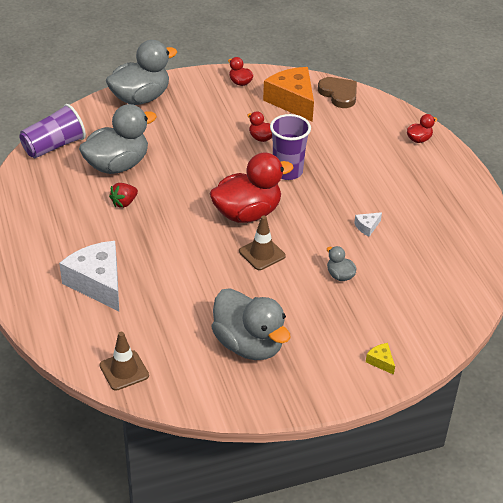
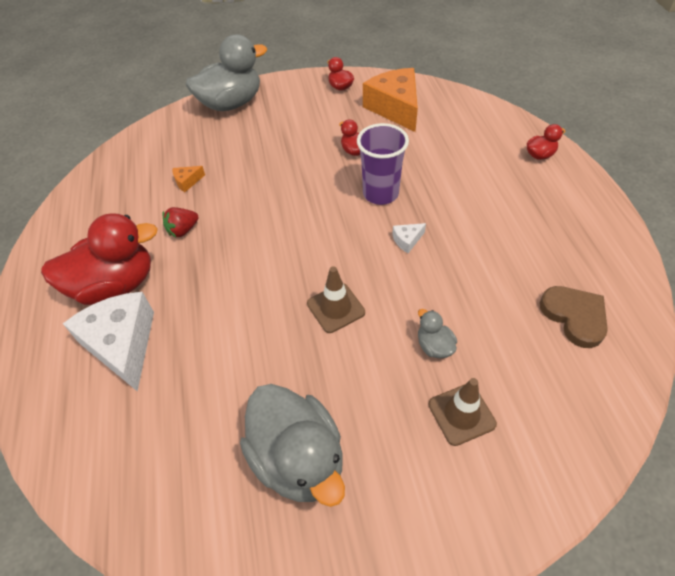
camera: 10 degrees right, 10 degrees up
purple cup [19,104,86,158] -> none
grey duck [79,104,157,174] -> orange cheese [173,166,205,192]
brown traffic cone [99,332,149,391] -> brown traffic cone moved to [429,378,497,446]
red duck [209,153,293,223] -> red duck moved to [41,213,158,305]
brown heart [318,77,357,108] -> brown heart moved to [539,286,608,348]
white cheese [354,212,382,237] -> white cheese moved to [392,223,426,253]
yellow cheese [366,343,395,375] -> none

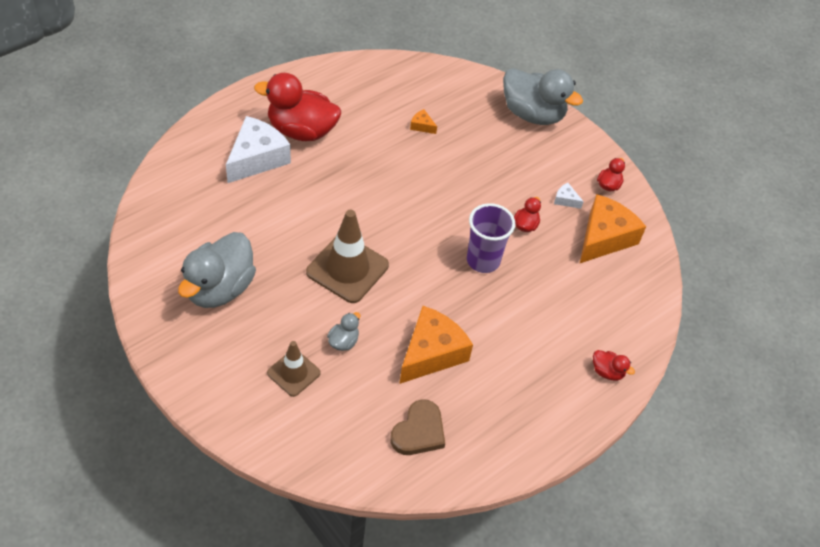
camera: 55 degrees right, 0 degrees up
red duck [41,213,158,305] -> red duck turned 150 degrees clockwise [254,73,341,141]
red strawberry [163,207,199,237] -> none
brown traffic cone [307,266,365,333] -> brown traffic cone [306,210,389,303], size x1.69
white cheese [392,223,426,253] -> white cheese moved to [554,183,584,209]
none -> orange cheese [399,306,473,384]

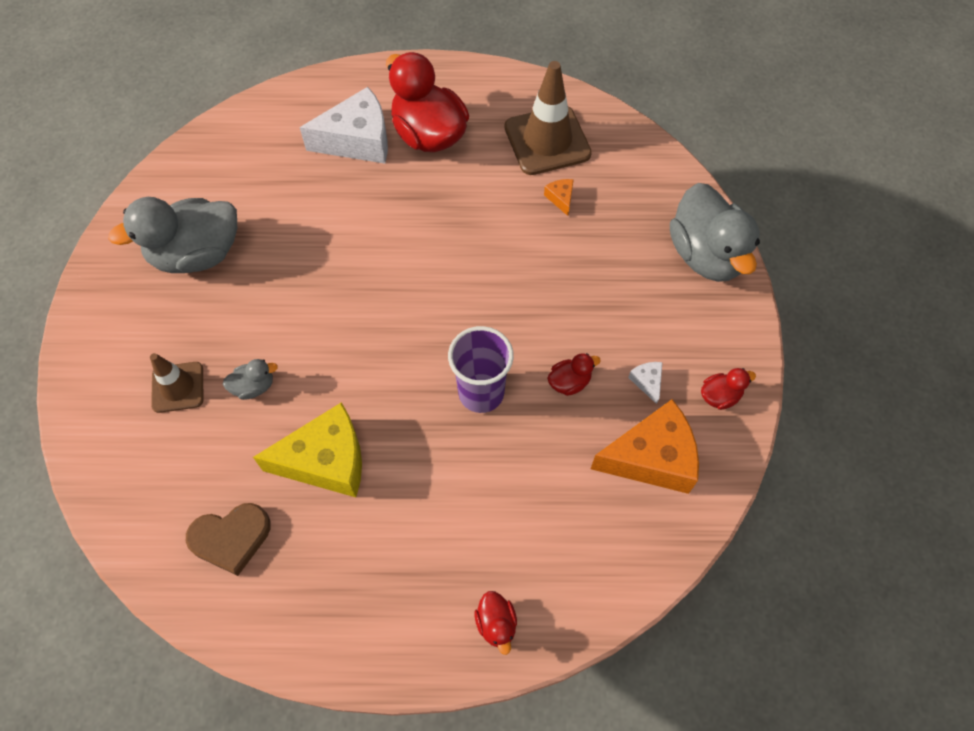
camera: 45 degrees right, 10 degrees up
brown traffic cone [306,210,389,303] -> brown traffic cone moved to [504,61,592,175]
orange cheese [399,306,473,384] -> yellow cheese [253,402,362,497]

